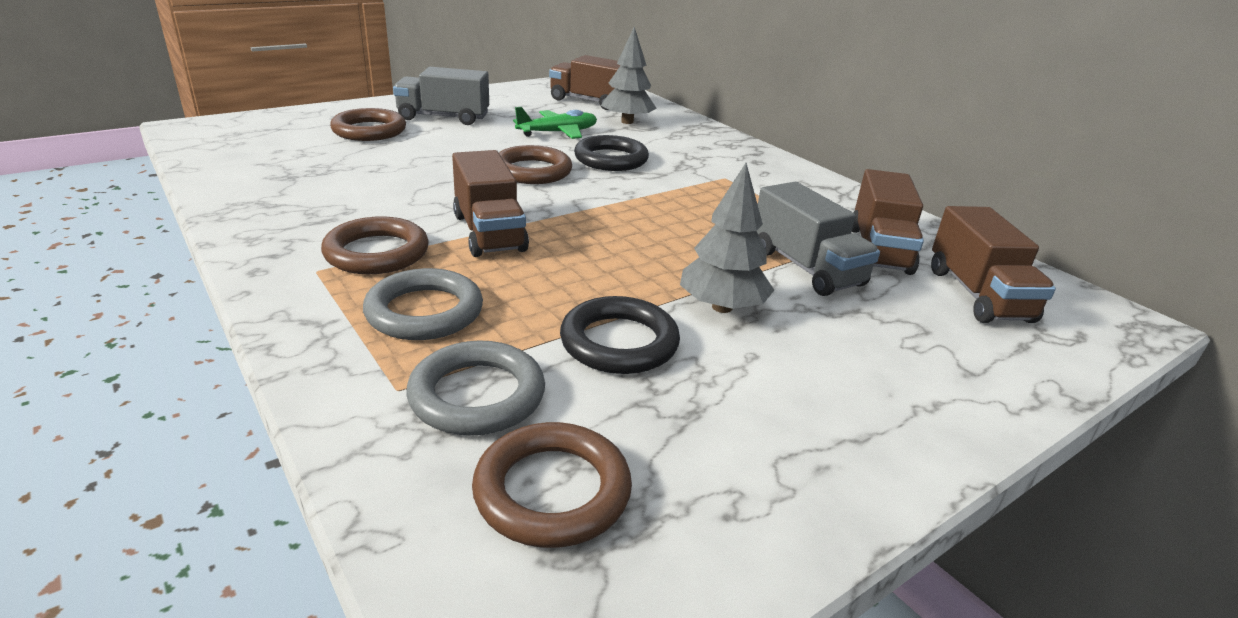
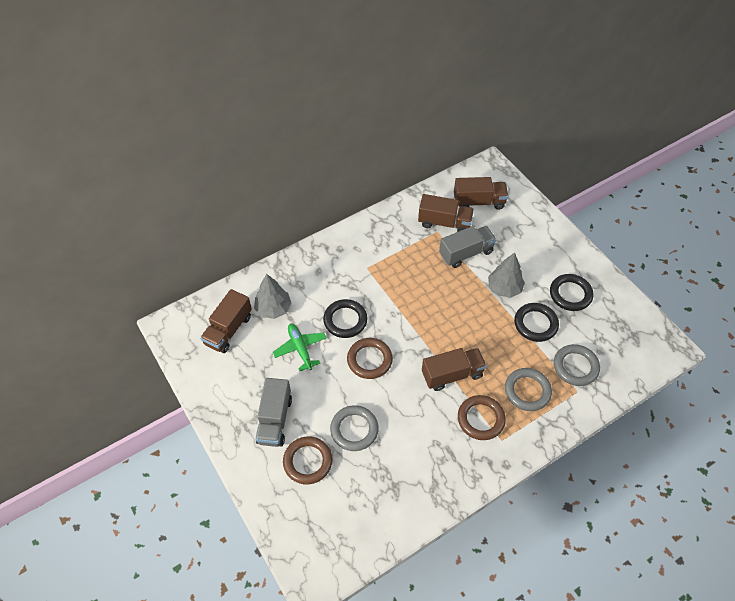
camera: 85 degrees left, 25 degrees up
brown ring [472,422,632,548] -> none
none -> grey ring [330,405,379,451]
none -> black ring [550,274,593,311]

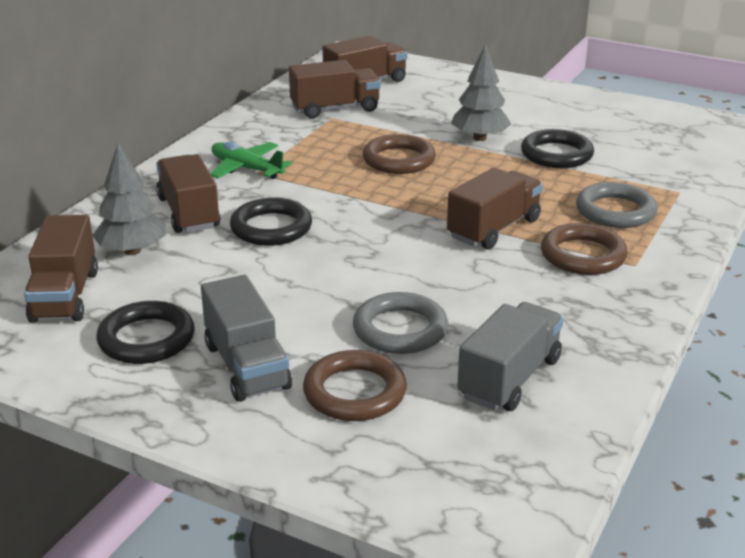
camera: 30 degrees left, 25 degrees down
green plane [273,323,326,371] -> green plane moved to [210,142,292,179]
brown ring [347,338,393,379] -> brown ring moved to [363,134,436,174]
grey truck [439,226,497,268] -> grey truck moved to [457,302,564,411]
black ring [550,274,593,311] -> black ring moved to [96,301,195,364]
grey ring [554,344,600,386] -> none
none -> brown truck [156,154,220,233]

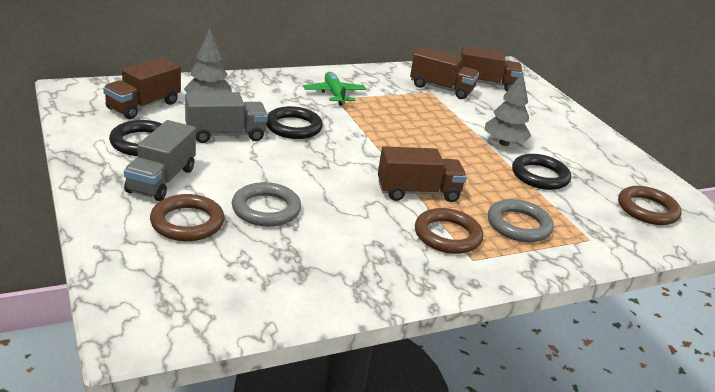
camera: 35 degrees right, 0 degrees up
brown truck [156,154,220,233] -> none
brown ring [363,134,436,174] -> brown ring moved to [618,186,682,225]
grey truck [457,302,564,411] -> grey truck moved to [185,92,268,143]

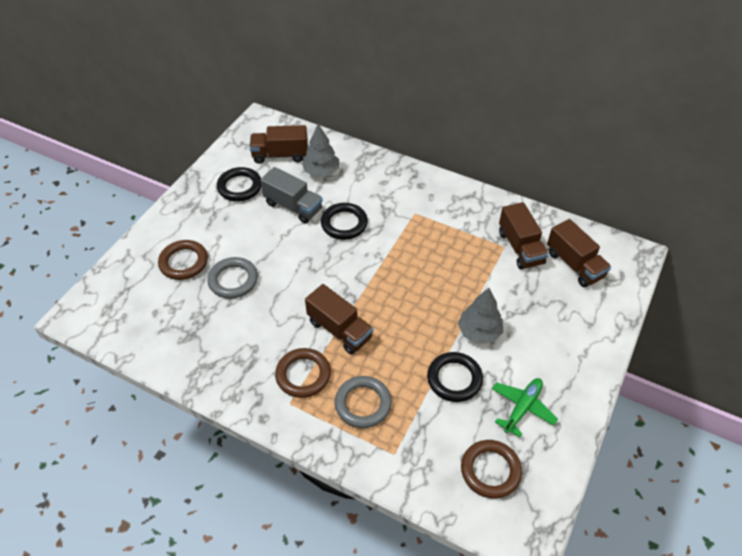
camera: 55 degrees right, 20 degrees up
grey truck [124,120,196,201] -> none
green plane [303,72,366,106] -> green plane moved to [492,378,558,437]

